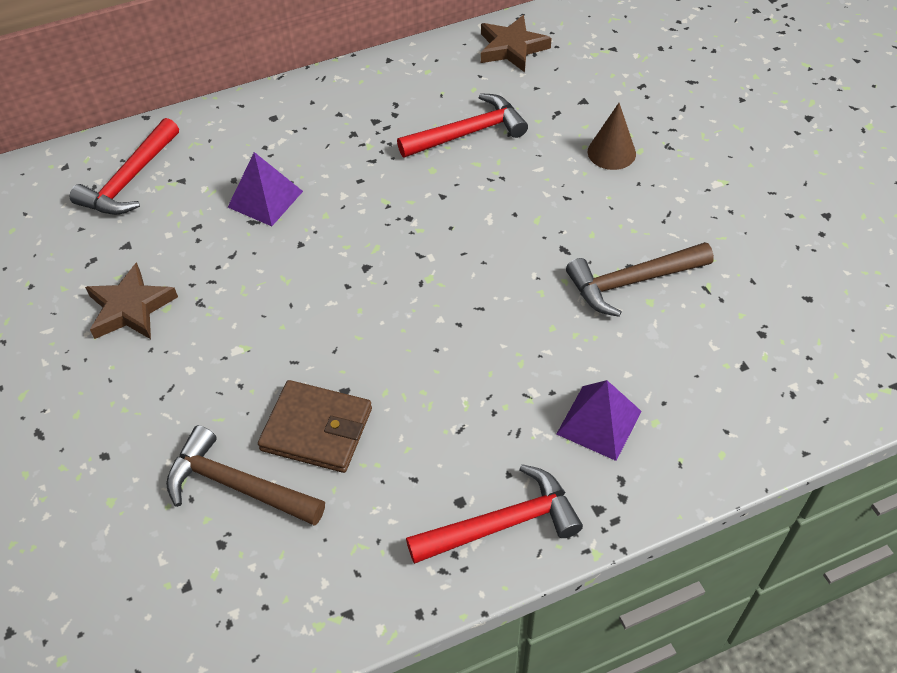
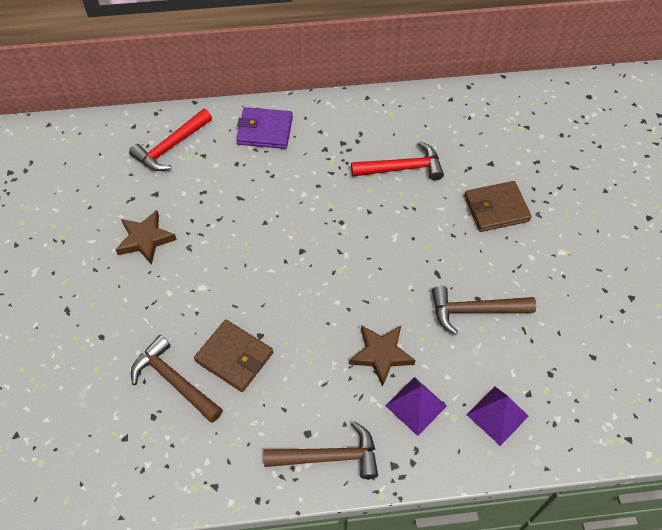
camera: 15 degrees right, 5 degrees up
purple pyramid [228,152,303,226] -> purple pyramid moved to [466,386,529,446]
red hammer [406,464,583,564] -> brown hammer [264,421,378,479]
brown star [481,15,552,72] -> brown star moved to [349,325,416,387]
brown cone [588,103,636,170] -> brown wallet [464,181,532,232]
none -> purple wallet [236,107,293,149]

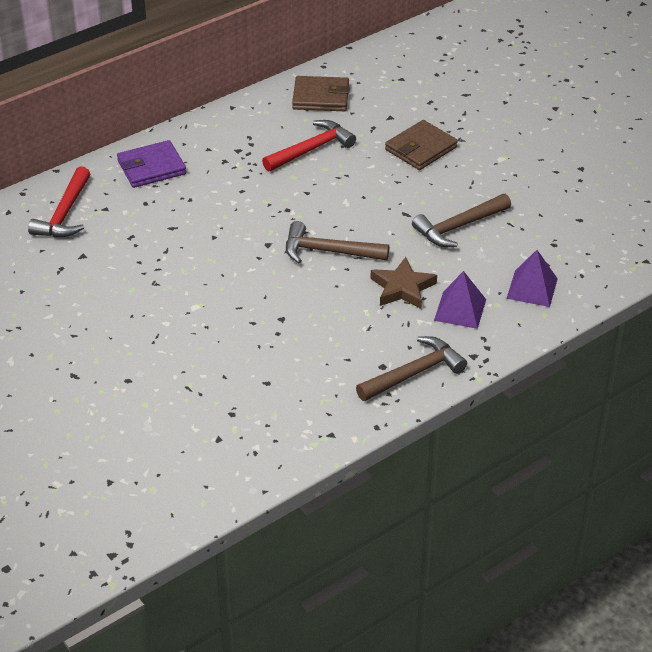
camera: 30 degrees left, 15 degrees down
brown star [116,210,177,265] -> none
brown hammer [131,335,223,423] -> brown hammer moved to [286,221,389,263]
brown wallet [194,320,273,392] -> brown wallet moved to [292,76,350,111]

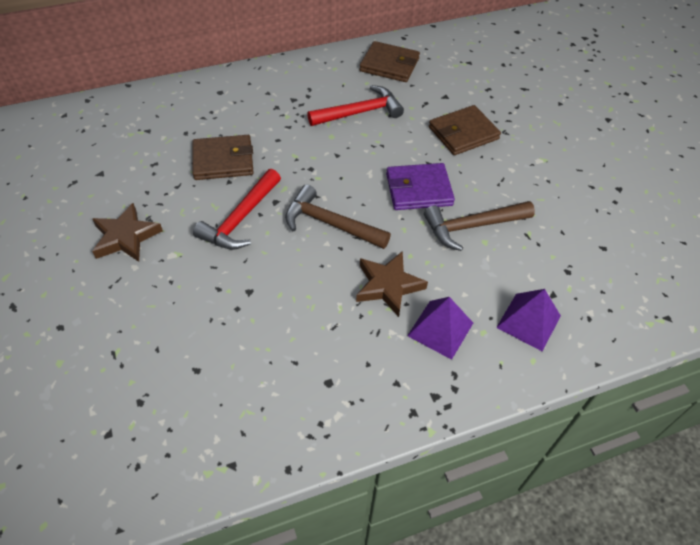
camera: 15 degrees right, 10 degrees up
red hammer [28,166,91,237] -> red hammer moved to [193,169,281,250]
purple wallet [117,140,186,188] -> purple wallet moved to [386,163,455,210]
brown hammer [356,336,467,401] -> none
none -> brown star [92,203,163,262]
none -> brown wallet [192,135,254,180]

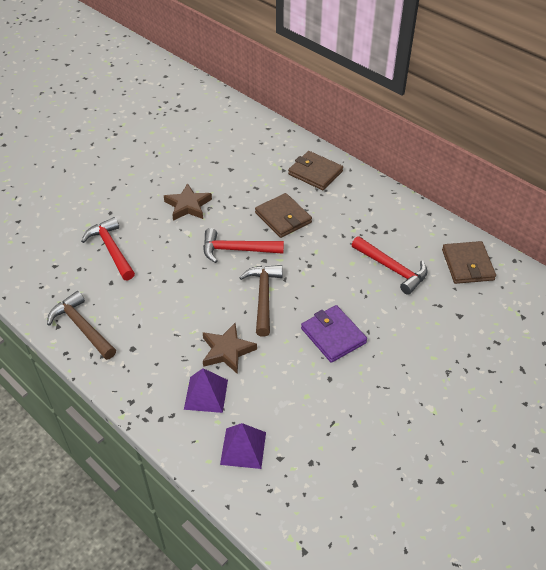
camera: 65 degrees right, 5 degrees down
brown hammer [424,201,535,251] -> brown hammer moved to [47,291,116,360]
brown wallet [429,105,501,155] -> brown wallet moved to [288,151,343,190]
none -> red hammer [81,217,135,281]

